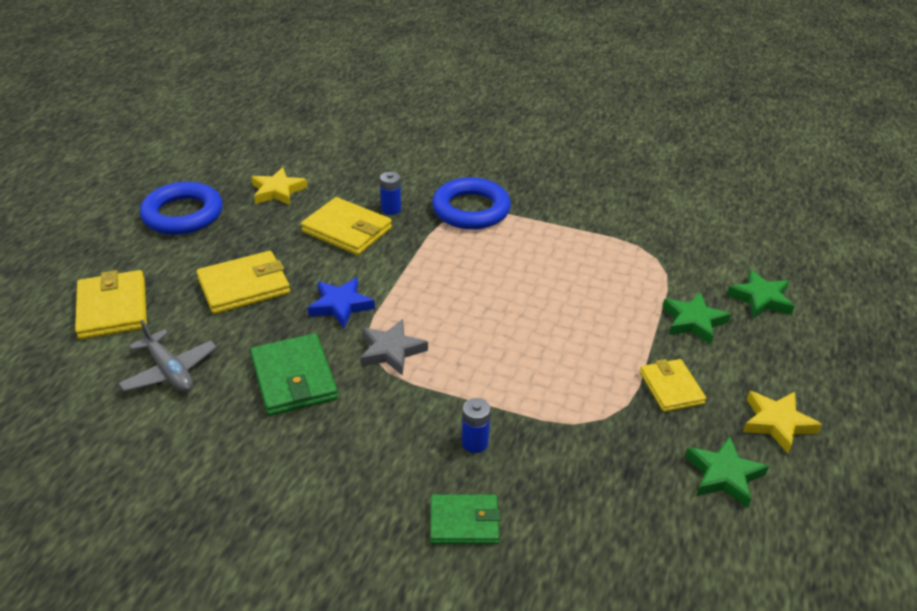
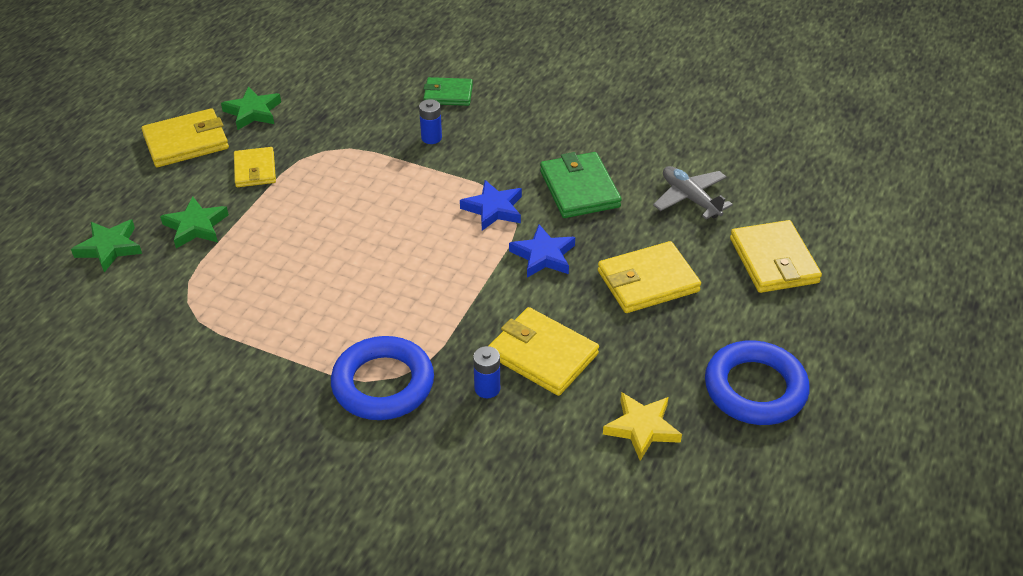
camera: 175 degrees left, 5 degrees up
grey star [360,319,428,376] -> blue star [460,180,522,231]
yellow star [743,391,822,453] -> yellow wallet [142,108,229,167]

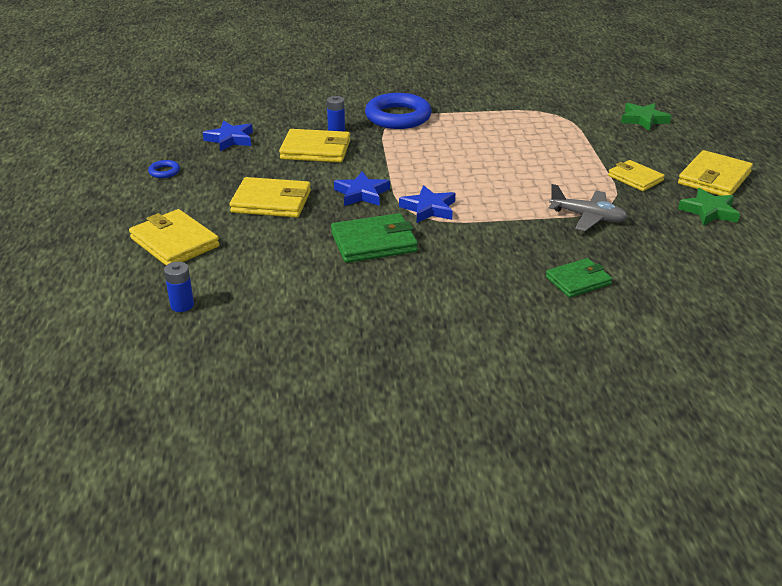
camera: 150 degrees right, 10 degrees down
green star [160,197,229,248] -> none
blue battery [419,99,442,144] -> blue battery moved to [164,262,194,312]
green wallet [540,152,622,218] -> green wallet turned 60 degrees counterclockwise [331,213,418,263]
yellow wallet [598,241,701,313] -> yellow wallet turned 60 degrees clockwise [230,177,311,218]
yellow star [603,392,682,461] -> blue star [203,121,253,151]
grey plane [653,166,733,219] -> grey plane moved to [549,184,628,231]
blue ring [705,340,809,425] -> blue ring [148,160,180,178], size x0.42

